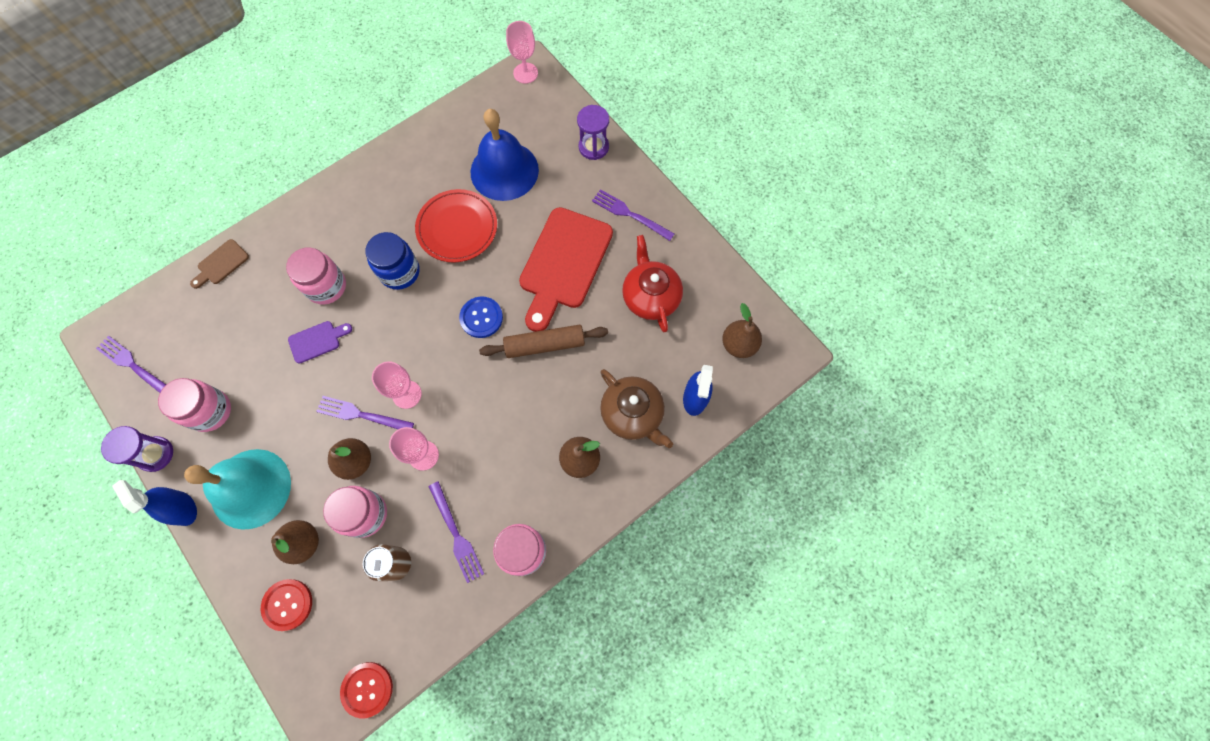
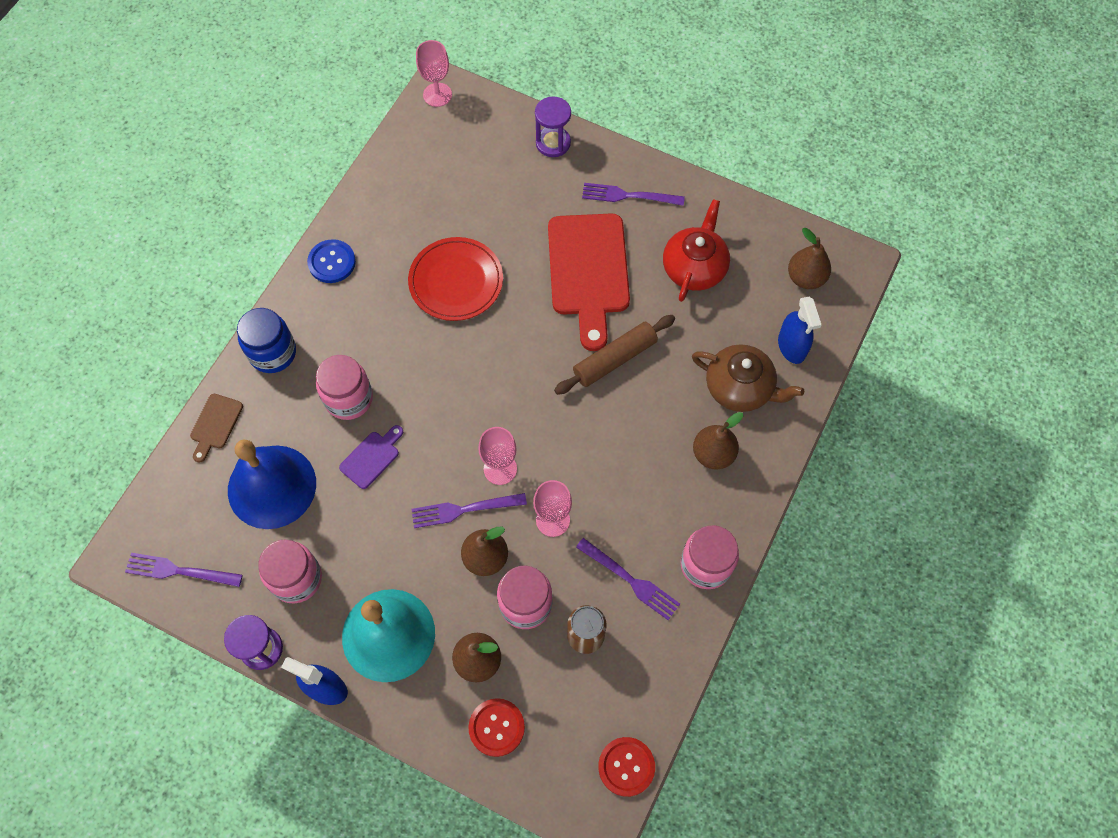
camera: 25 degrees left, 5 degrees down
blue jar [365,232,419,290] -> blue jar moved to [237,308,296,373]
blue button [459,297,503,338] -> blue button moved to [307,239,356,283]
blue bell [470,109,539,201] -> blue bell moved to [228,440,316,529]
red teapot [622,235,683,332] -> red teapot turned 60 degrees clockwise [663,199,730,302]

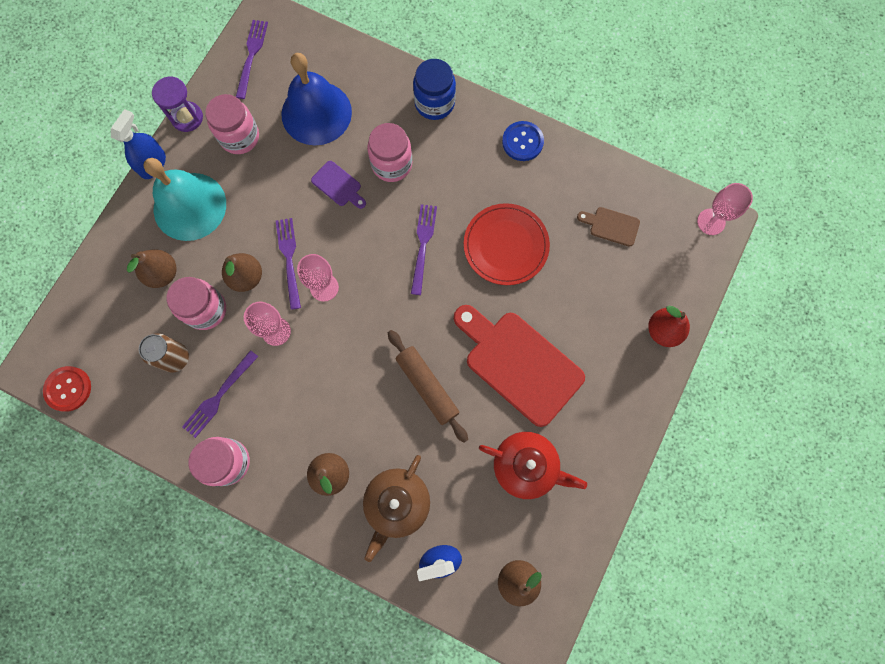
camera: 90 degrees right, 10 degrees up
brown cutting board [190,394,243,463] -> brown cutting board moved to [577,207,640,247]
red button [468,698,525,757] -> none
purple hourglass [535,96,571,157] -> red pear [648,306,690,347]
red cutting board [548,213,630,351] -> red cutting board turned 45 degrees clockwise [454,305,585,427]
purple fork [582,183,685,206] -> purple fork moved to [411,204,437,295]

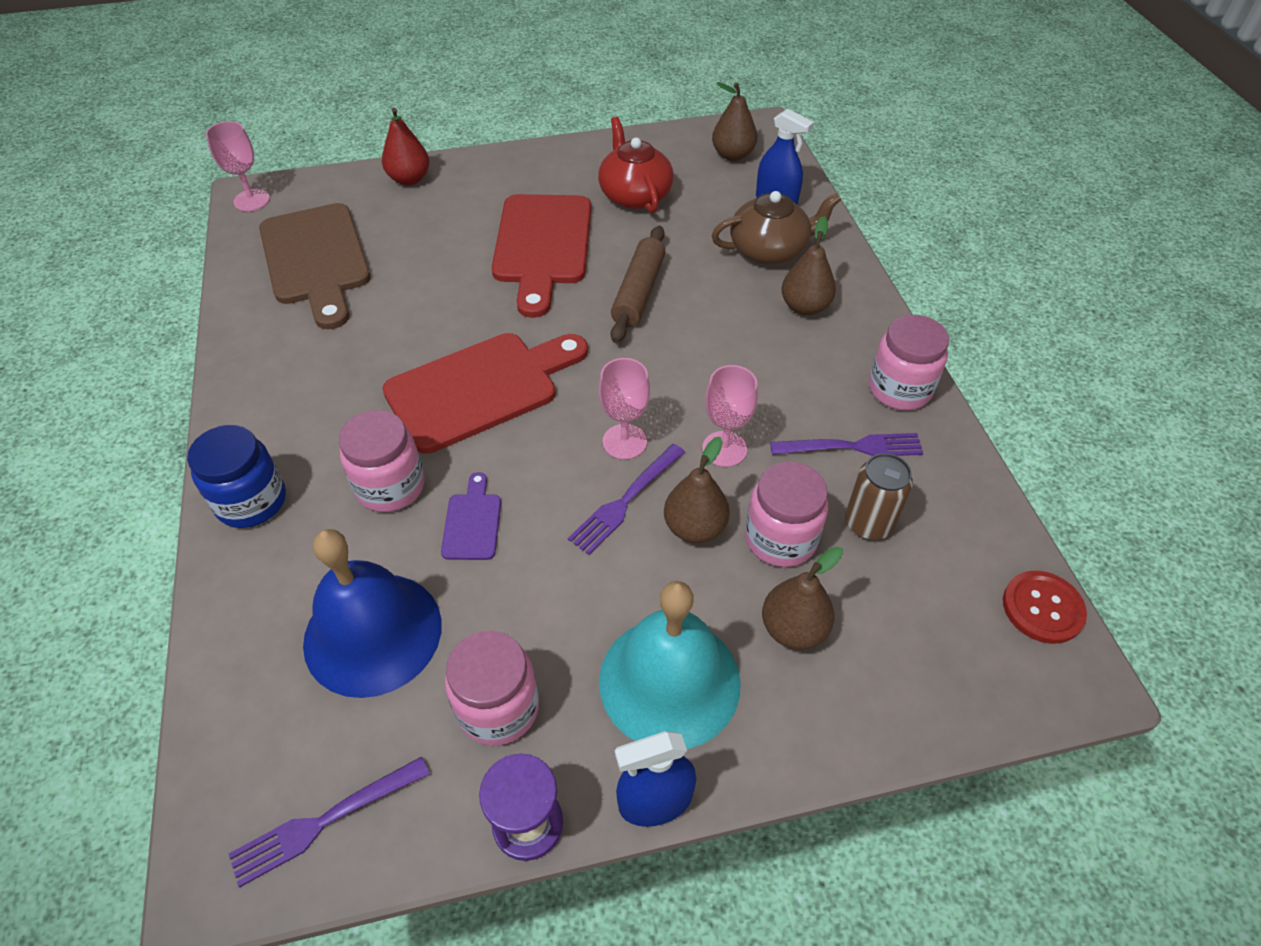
camera: 130 degrees left, 25 degrees down
purple fork [411,204,437,295] -> red cutting board [382,333,588,454]
red plate [464,203,550,285] -> none
blue button [502,121,544,161] -> none
brown cutting board [577,207,640,247] -> brown cutting board [259,203,371,329], size x2.23

